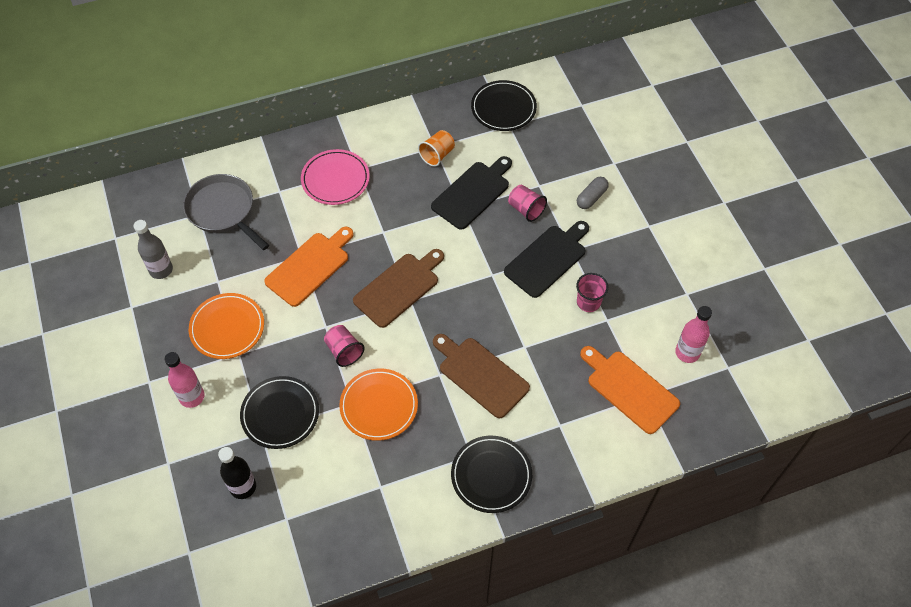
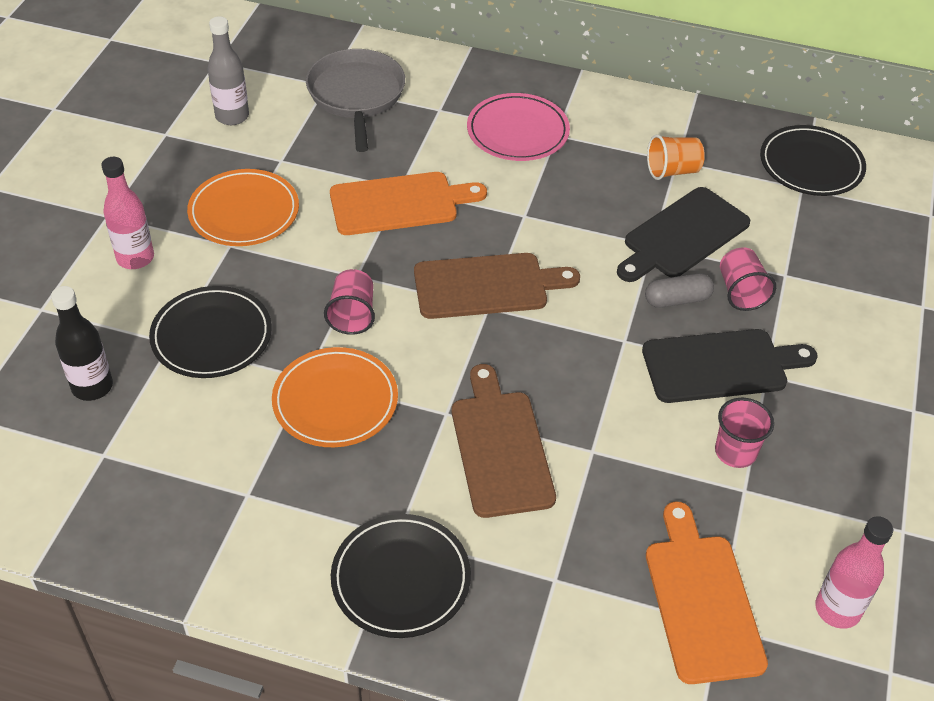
camera: 35 degrees right, 10 degrees down
black cutting board [431,156,512,230] -> black cutting board turned 150 degrees clockwise [617,187,750,282]
grey capsule [577,177,609,209] -> grey capsule moved to [645,273,714,308]

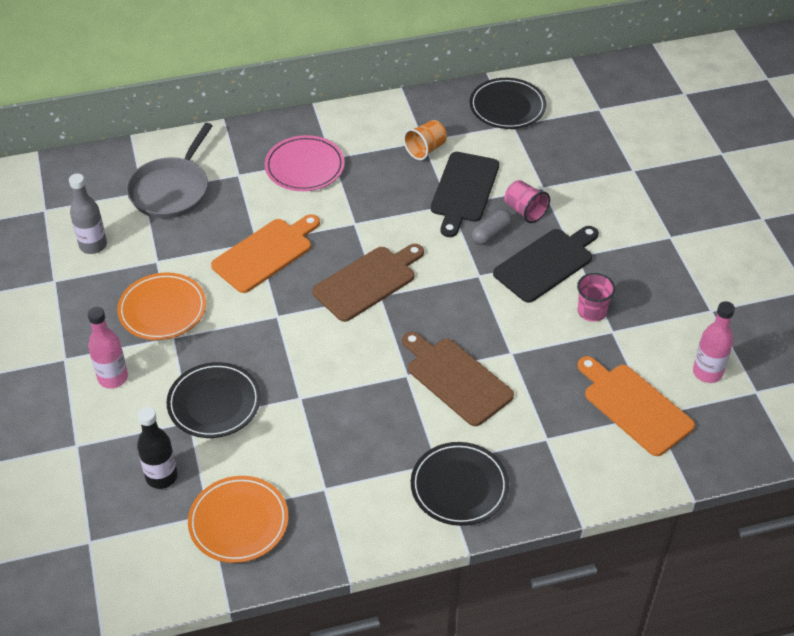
camera: 30 degrees left, 0 degrees up
orange plate [272,347,398,447] -> orange plate moved to [188,476,289,563]
grey pan [306,49,405,152] -> grey pan turned 120 degrees counterclockwise [126,123,213,219]
pink cup [324,269,375,335] -> none

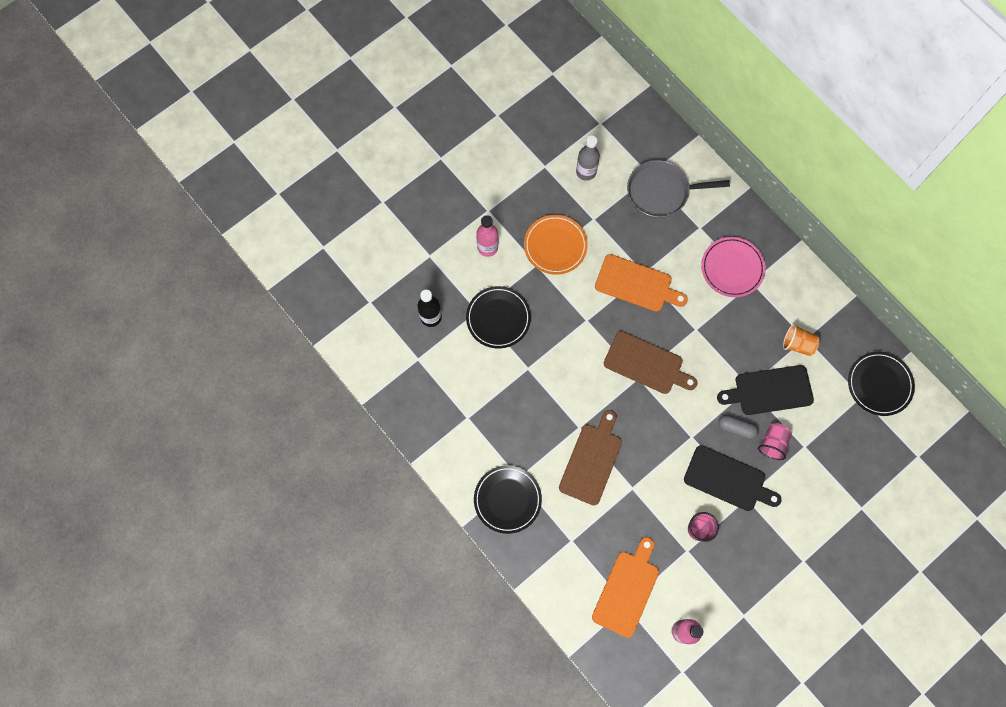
camera: 65 degrees right, 25 degrees up
orange plate [188,476,289,563] -> none

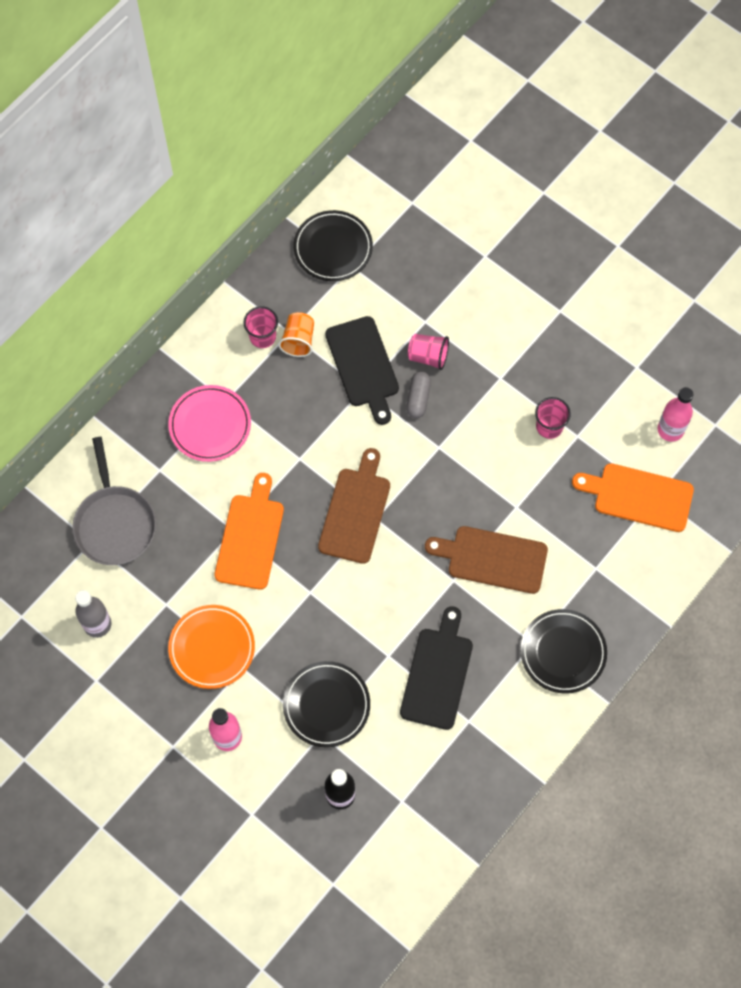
camera: 100 degrees left, 5 degrees down
black cutting board [684,445,782,511] -> black cutting board moved to [400,606,473,730]
none -> pink cup [243,306,278,348]

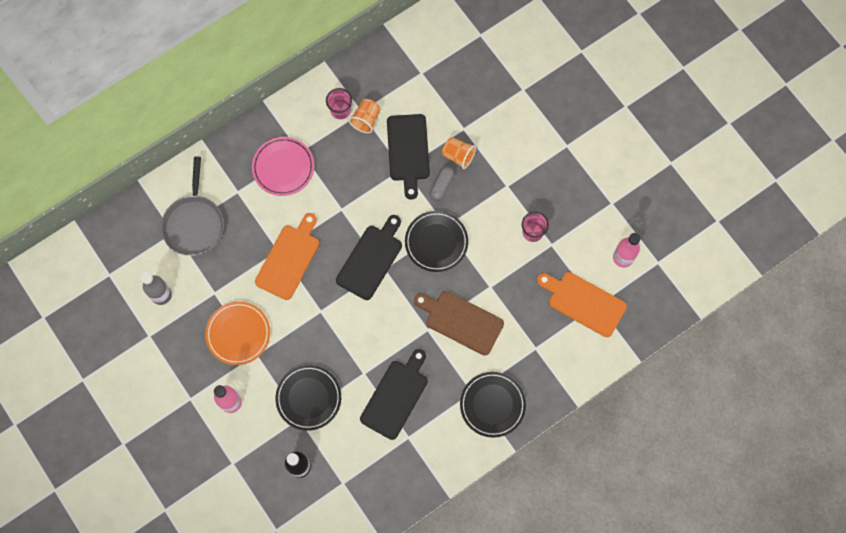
camera: 15 degrees right, 5 degrees up
black plate [293,210,373,281] -> black plate moved to [405,211,468,272]
brown cutting board [318,448,390,564] -> black cutting board [336,215,402,300]
pink cup [408,334,449,370] -> orange cup [442,137,476,169]

